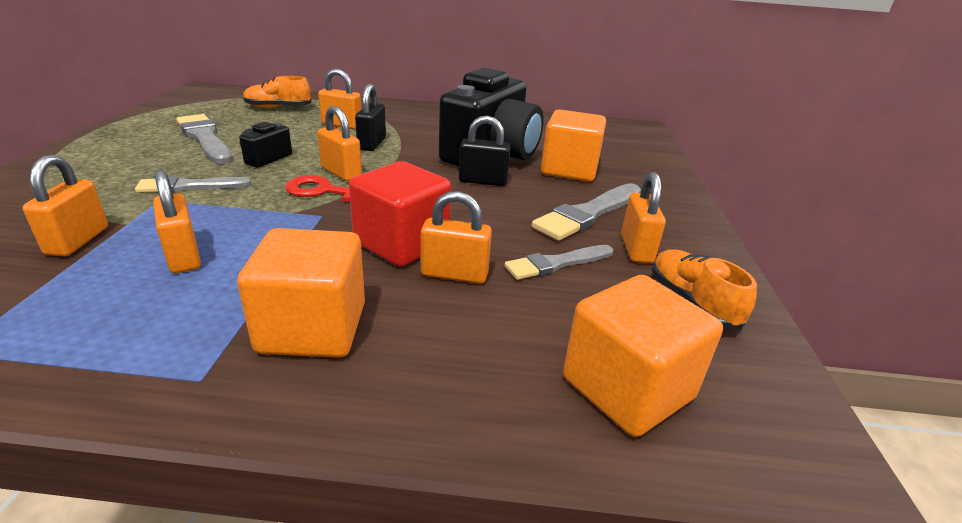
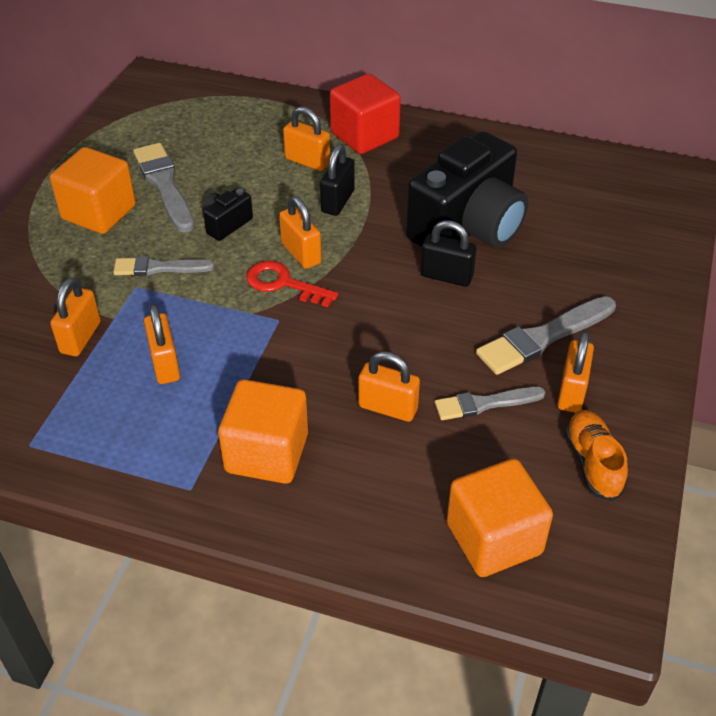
camera: 15 degrees right, 15 degrees up
orange shoe [243,76,311,108] -> none
red cube [349,161,451,267] -> red cube moved to [330,73,401,154]
orange cube [541,109,606,182] -> orange cube moved to [50,147,136,234]

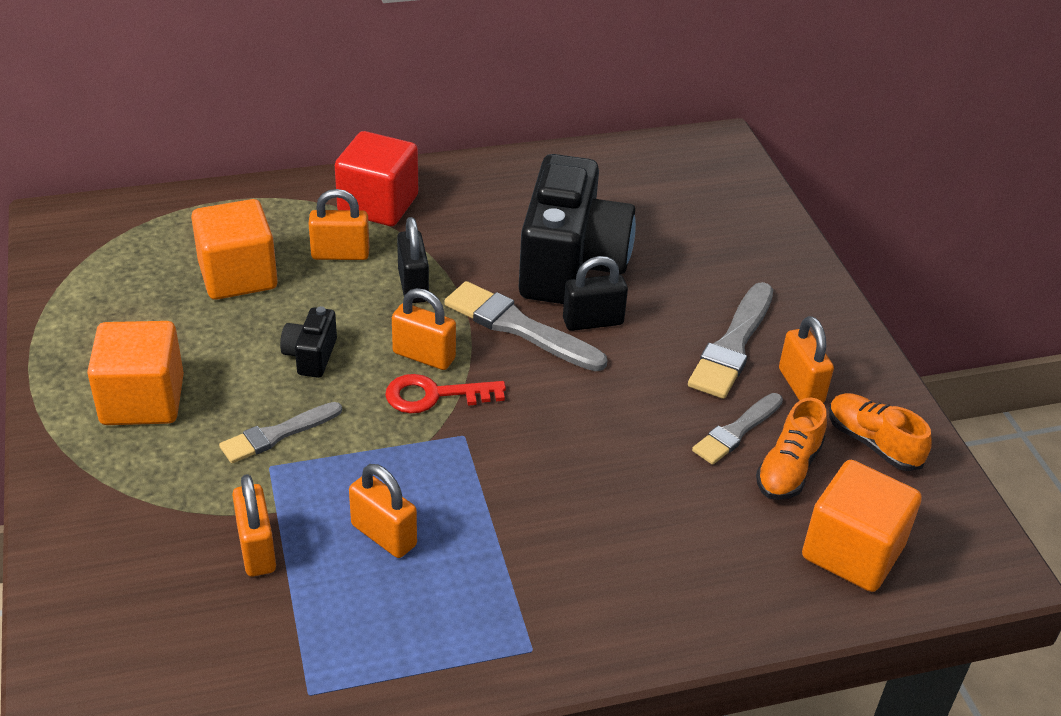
camera: 35 degrees left, 5 degrees down
grey brush [133,143,195,233] -> grey brush moved to [444,281,607,371]
orange cube [218,379,308,484] -> orange cube moved to [191,199,278,300]
orange padlock [359,351,420,422] -> none
none -> orange shoe [756,398,827,500]

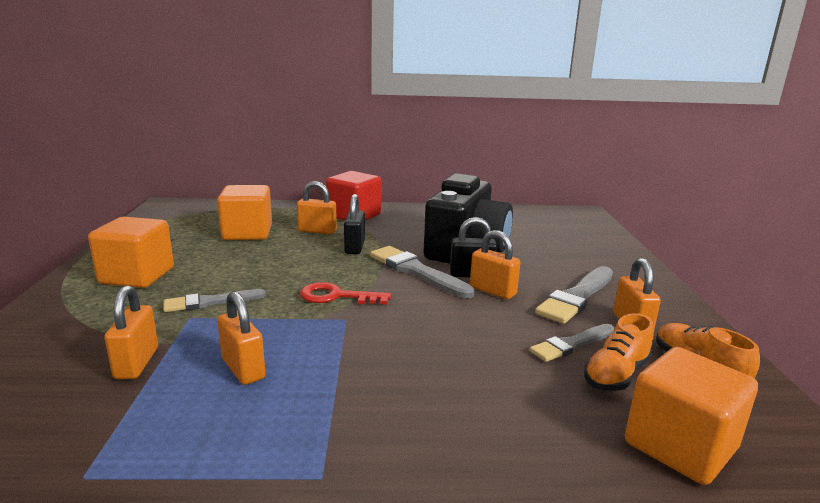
camera: 15 degrees right, 20 degrees down
black camera [280,306,337,378] -> none
orange padlock [392,288,456,370] -> orange padlock moved to [470,230,521,299]

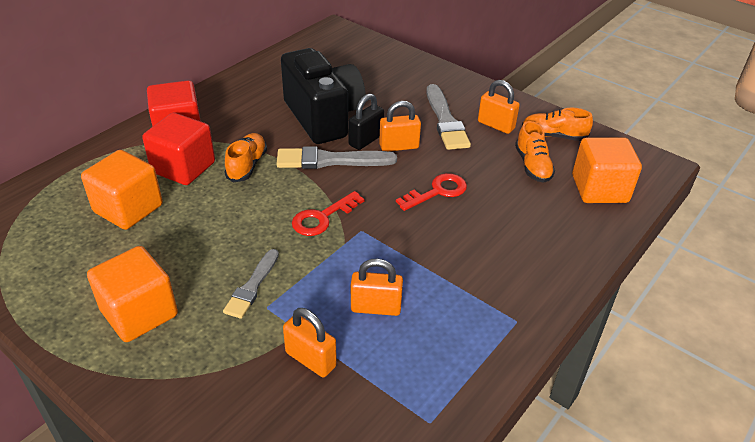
camera: 50 degrees left, 20 degrees up
orange padlock [297,181,337,234] -> red cube [142,113,215,185]
black padlock [344,194,365,254] -> orange shoe [225,133,267,182]
grey brush [530,324,615,362] -> none
none -> red key [396,173,467,211]

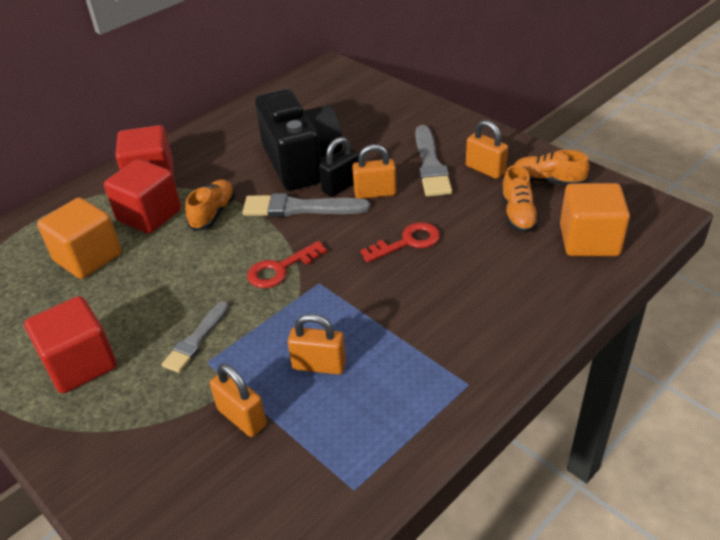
camera: 10 degrees right, 0 degrees up
orange cube [87,246,178,342] -> red cube [24,296,117,394]

